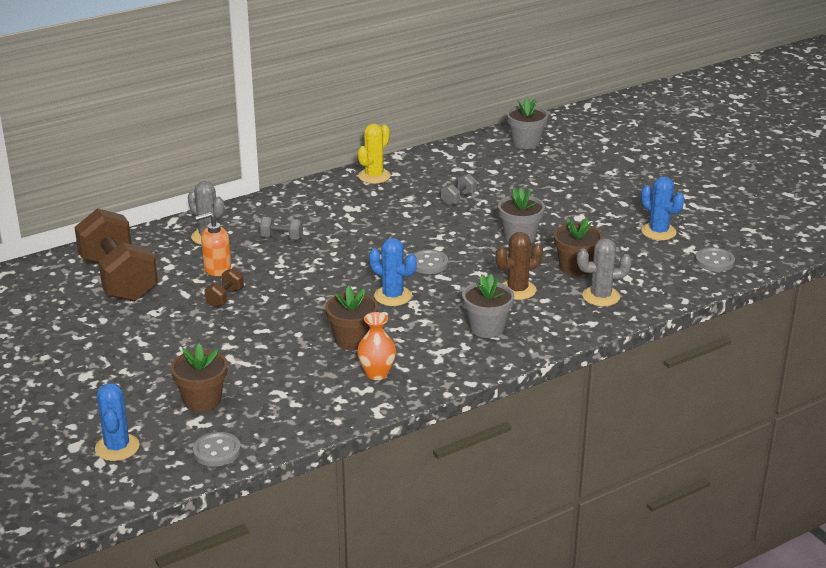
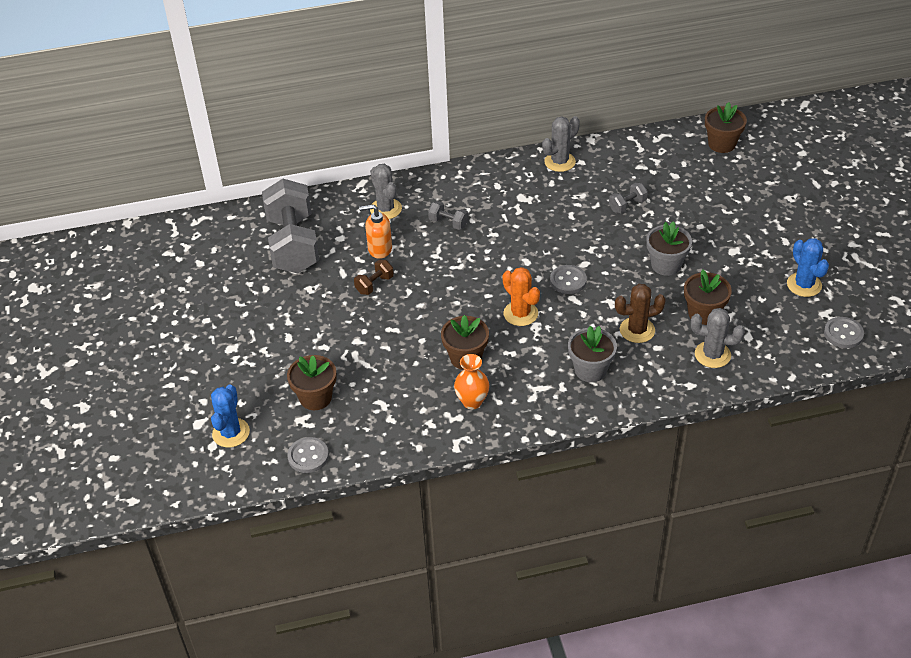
camera: 20 degrees right, 15 degrees up
brown dumbbell [75,208,158,302] -> grey dumbbell [262,179,319,273]
yellow cactus [358,123,391,184] -> grey cactus [542,116,580,172]
blue cactus [369,238,417,306] -> orange cactus [502,267,540,326]
grey flower pot [507,97,548,149] -> brown flower pot [705,102,747,153]

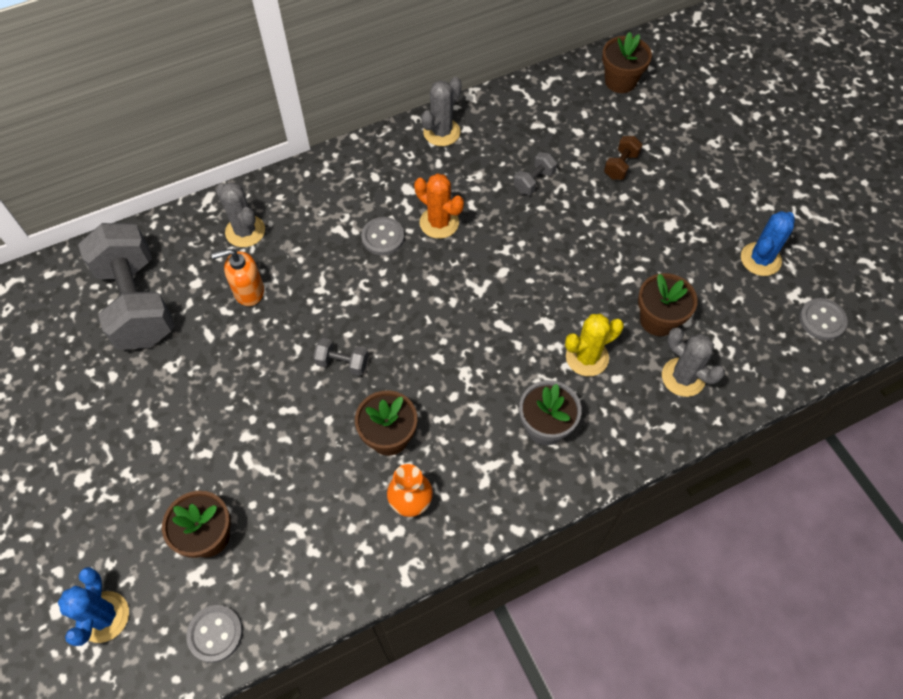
camera: 15 degrees left, 15 degrees up
brown dumbbell [354,260,394,295] -> brown dumbbell moved to [604,136,643,180]
grey dumbbell [428,201,468,230] -> grey dumbbell moved to [313,338,369,376]
orange cactus [502,267,540,326] -> orange cactus moved to [414,173,464,239]
grey button [550,265,587,294] -> grey button moved to [361,217,405,255]
brown cactus [615,284,666,343] -> yellow cactus [565,314,624,376]
grey flower pot [646,221,692,276] -> none
grey cactus [691,308,745,368] -> grey cactus turned 45 degrees clockwise [662,328,725,397]
blue cactus [787,238,829,297] -> blue cactus turned 75 degrees clockwise [741,211,795,276]

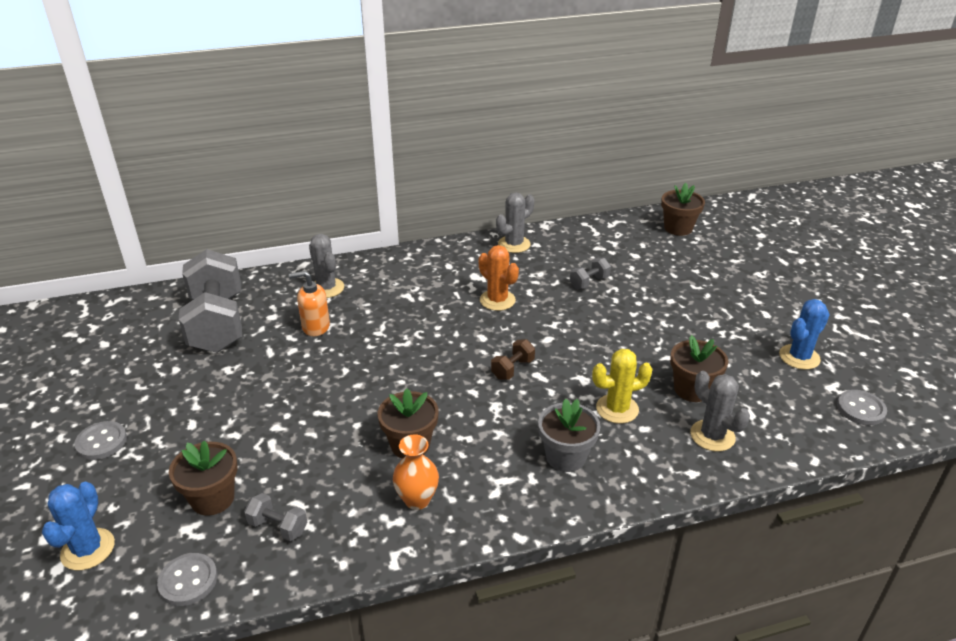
camera: 10 degrees right, 25 degrees down
grey dumbbell [313,338,369,376] -> grey dumbbell moved to [244,493,307,541]
grey button [361,217,405,255] -> grey button moved to [74,421,127,460]
brown dumbbell [604,136,643,180] -> brown dumbbell moved to [491,339,535,380]

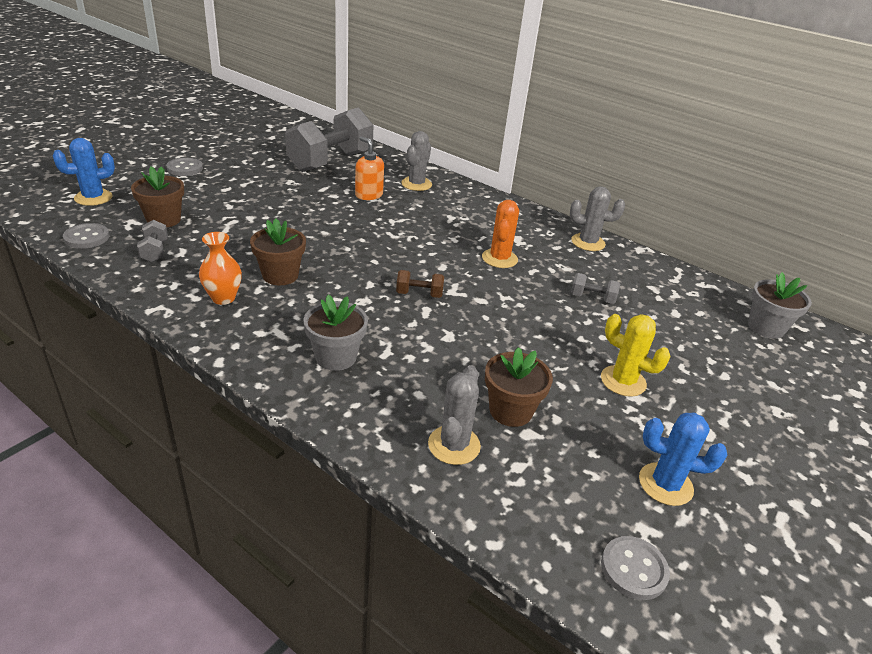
camera: 50 degrees right, 0 degrees up
yellow cactus [592,349,653,424] -> yellow cactus moved to [601,314,671,397]
brown flower pot [661,183,705,236] -> grey flower pot [748,272,812,339]

